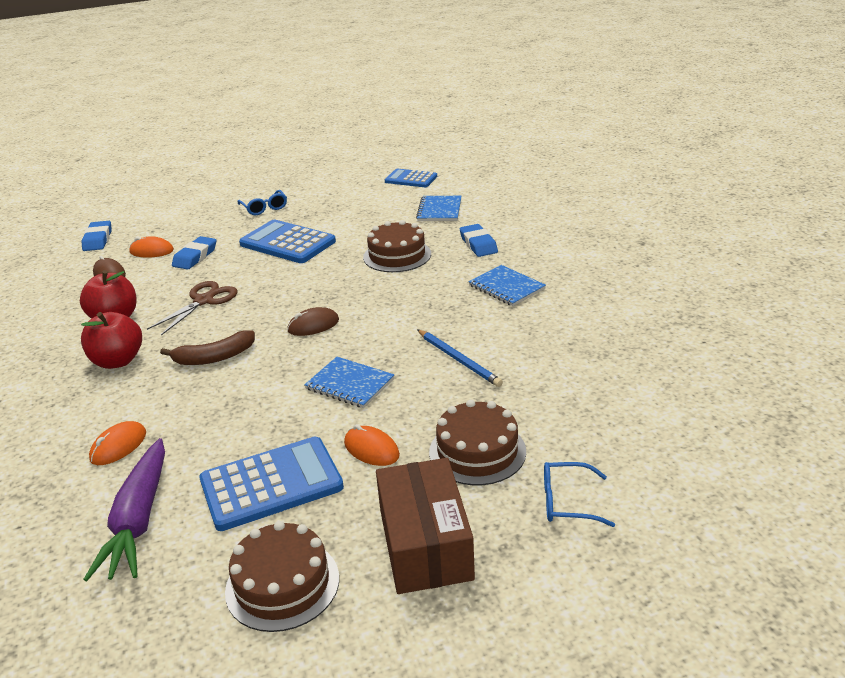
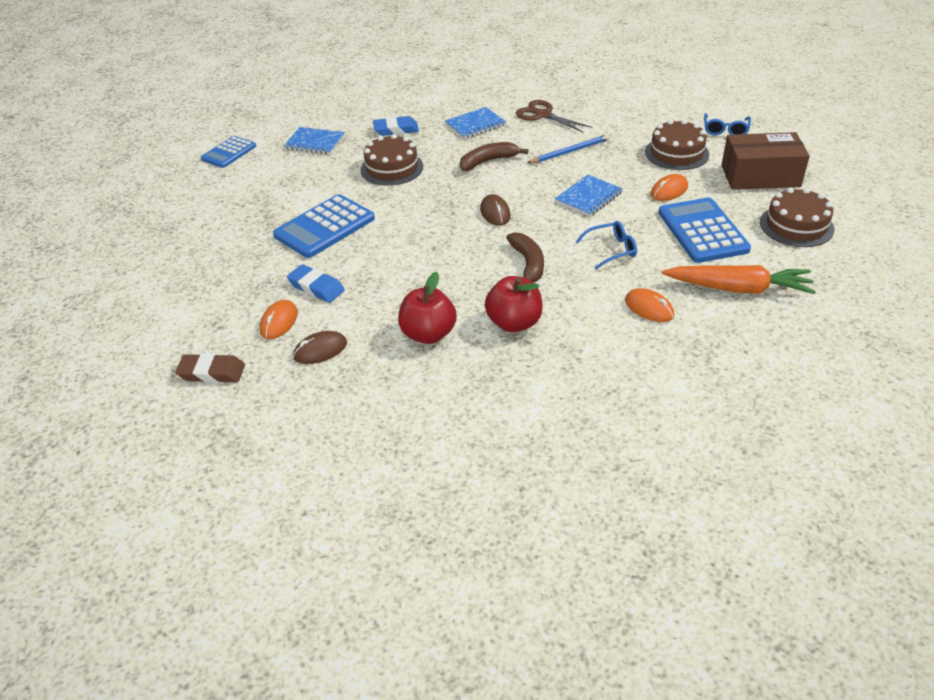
camera: 80 degrees left, 10 degrees up
blue eraser [82,221,112,251] -> brown eraser [175,353,245,383]
purple carrot [83,438,165,581] -> orange carrot [662,265,816,294]
brown scissors [147,281,237,335] -> brown scissors moved to [516,100,592,133]
blue glasses [238,190,287,215] -> blue glasses moved to [575,221,637,270]
none -> brown banana [460,142,529,171]

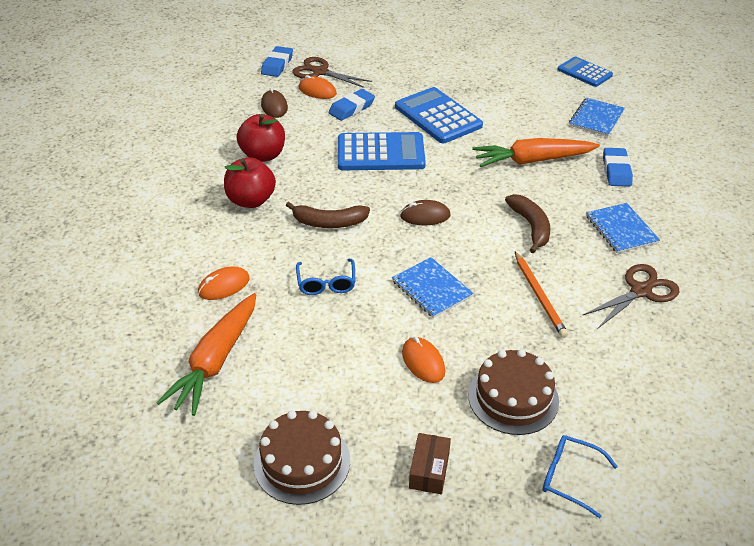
camera: 100 degrees right, 0 degrees up
brown eraser [175,353,245,383] -> blue eraser [261,46,293,77]
brown cake [360,134,423,186] -> orange carrot [473,138,600,167]
blue pencil [527,134,610,163] -> orange pencil [515,252,568,338]
blue calculator [659,197,751,263] -> blue calculator moved to [338,132,426,170]
brown box [721,132,810,190] -> brown box [409,433,451,494], size x0.49
none -> brown scissors [292,57,372,88]

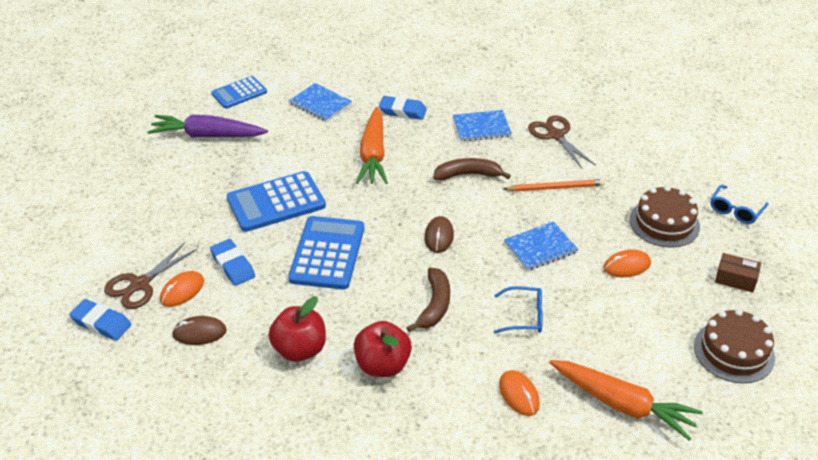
camera: 80 degrees left, 0 degrees up
none -> purple carrot [147,115,268,137]

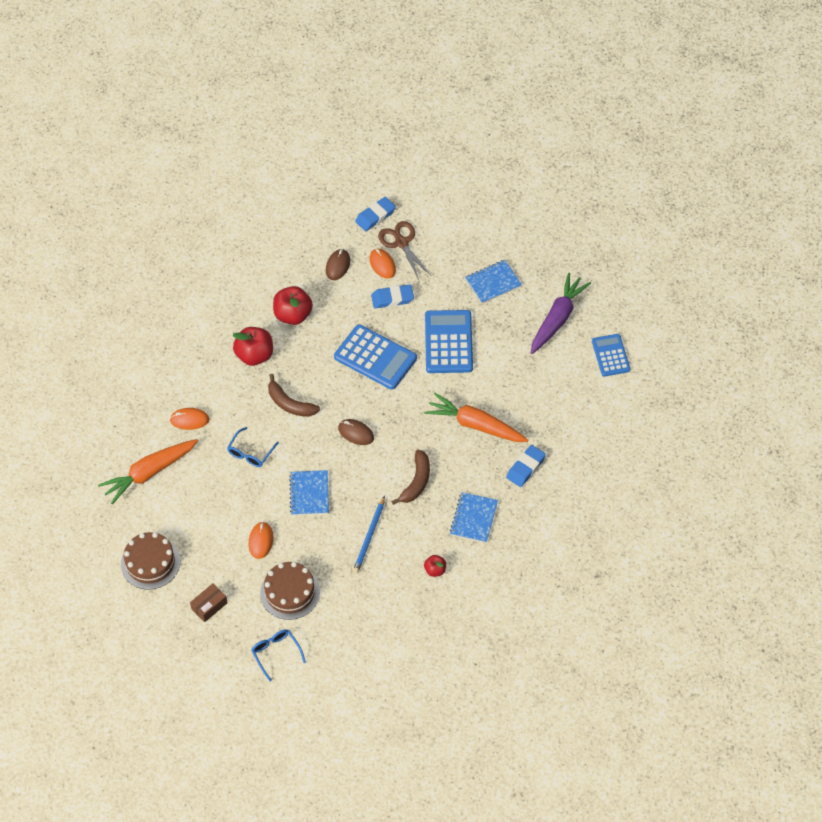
camera: 115 degrees right, 15 degrees up
blue notebook [289,83,352,122] -> blue notebook moved to [465,260,522,304]
orange pencil [504,179,605,191] -> blue pencil [353,496,385,574]
brown scissors [528,115,596,169] -> red apple [424,555,446,577]

